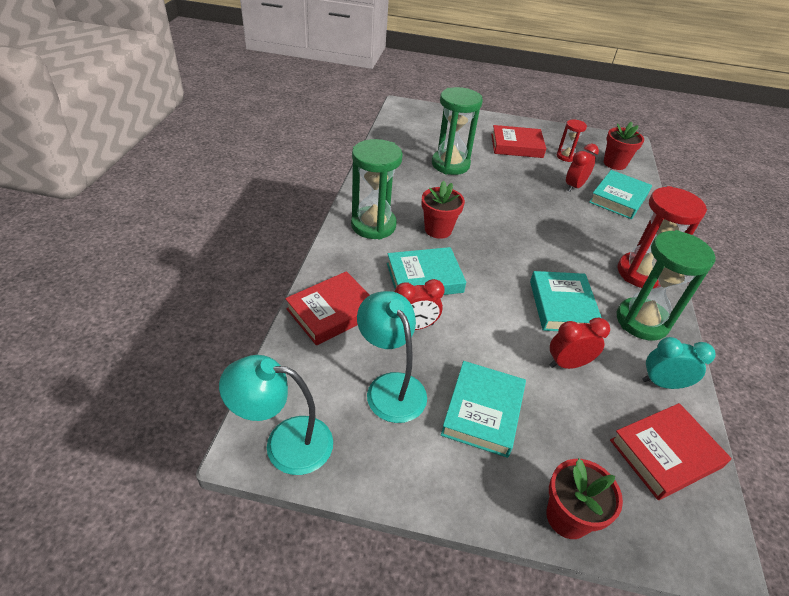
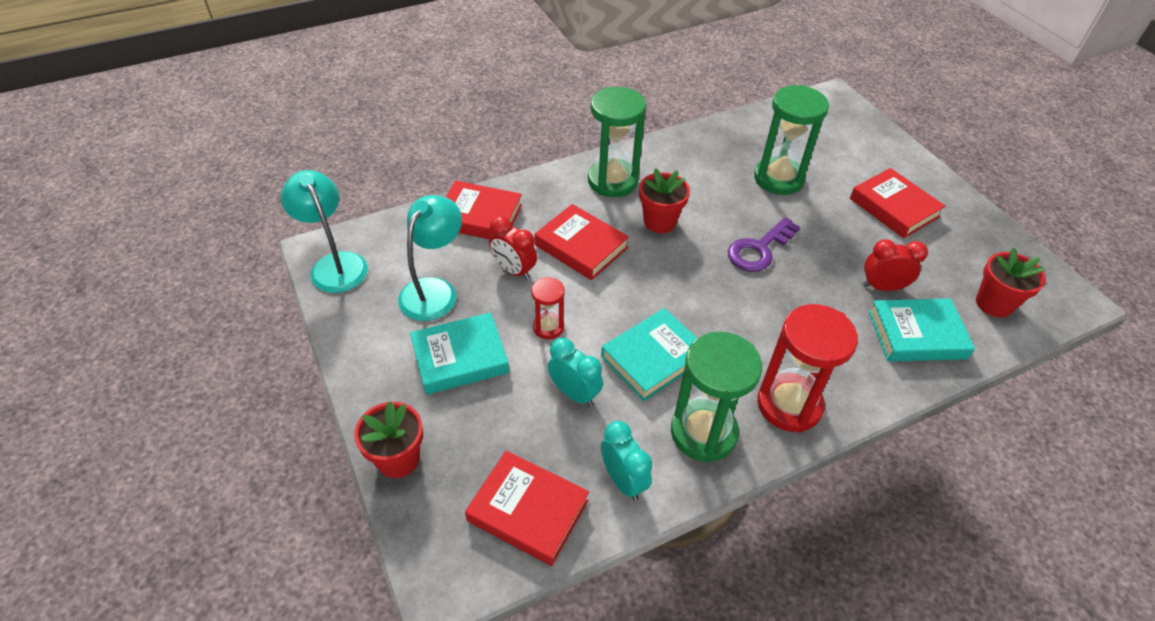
camera: 55 degrees right, 5 degrees up
turquoise book [387,247,466,295] -> red book [534,204,629,280]
red clock [550,318,610,369] -> turquoise clock [548,338,603,406]
red hourglass [557,119,587,162] -> red hourglass moved to [531,277,565,339]
none -> purple key [728,217,800,272]

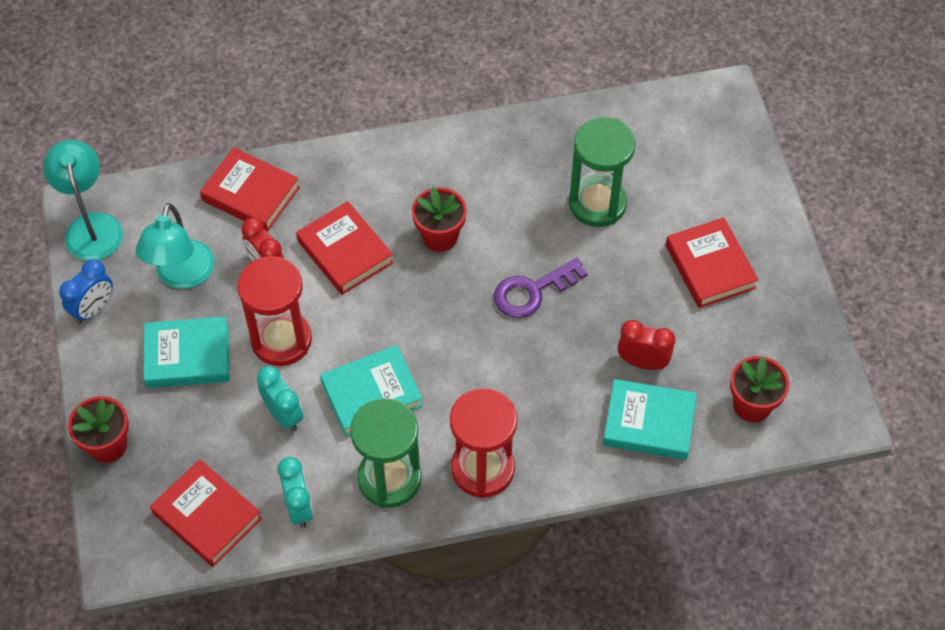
camera: 15 degrees right, 10 degrees up
turquoise lamp [398,195,462,321] -> turquoise lamp turned 150 degrees clockwise [136,203,214,289]
red hourglass [531,277,565,339] -> red hourglass [237,255,312,366], size x1.92
green hourglass [588,87,646,197] -> none
none -> blue clock [59,259,113,324]

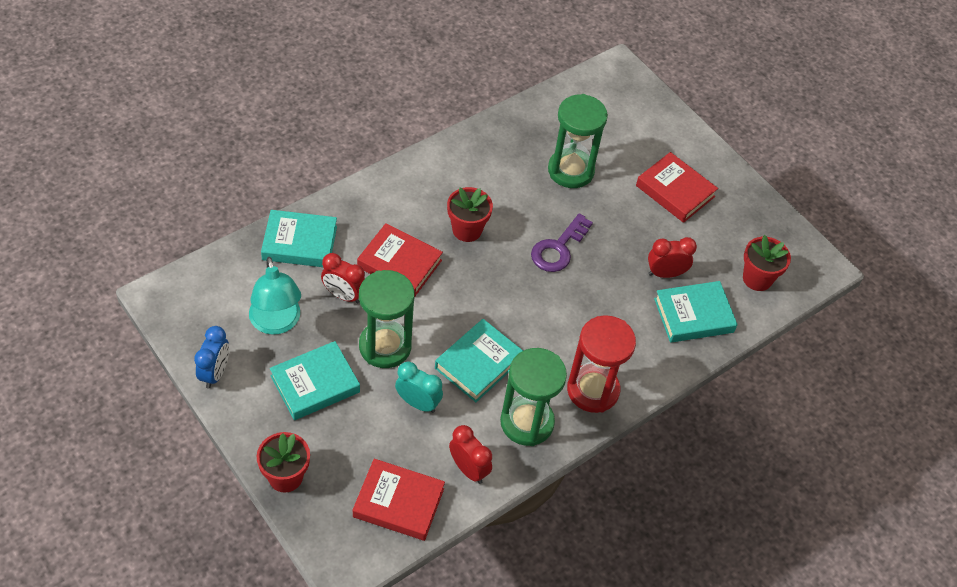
camera: 30 degrees left, 5 degrees down
turquoise lamp [43,140,123,261] -> none
red book [200,148,300,232] -> turquoise book [261,210,337,267]
red hourglass [237,255,312,366] -> green hourglass [359,270,415,368]
turquoise clock [278,457,313,528] -> red clock [449,425,492,484]

